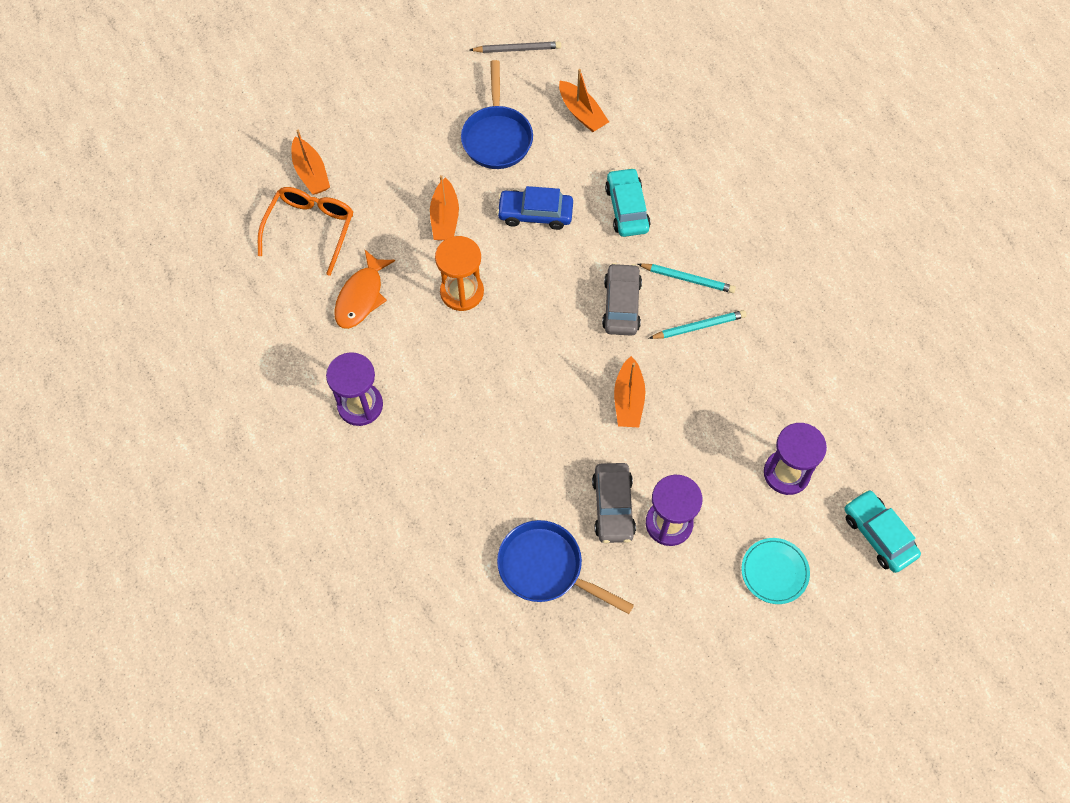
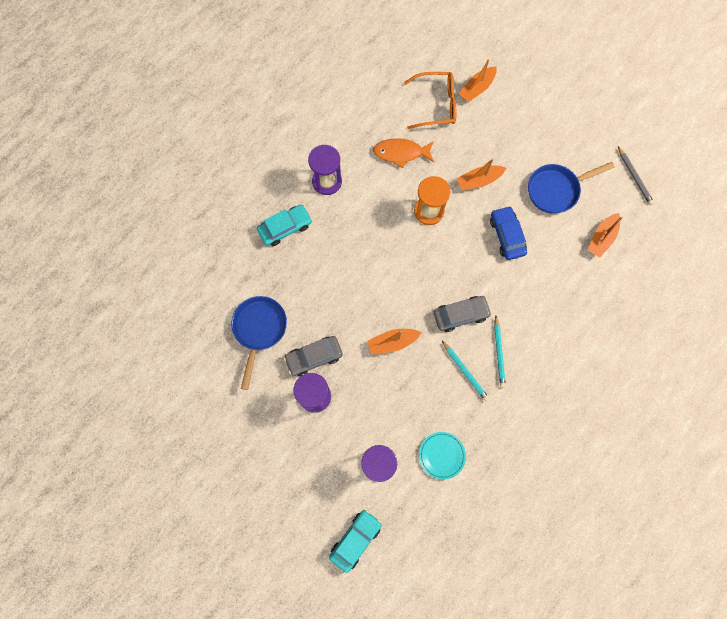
camera: 70 degrees right, 10 degrees up
turquoise car [605,168,651,237] -> turquoise car moved to [257,205,312,246]
turquoise plate [741,538,810,604] -> turquoise plate moved to [419,432,466,480]

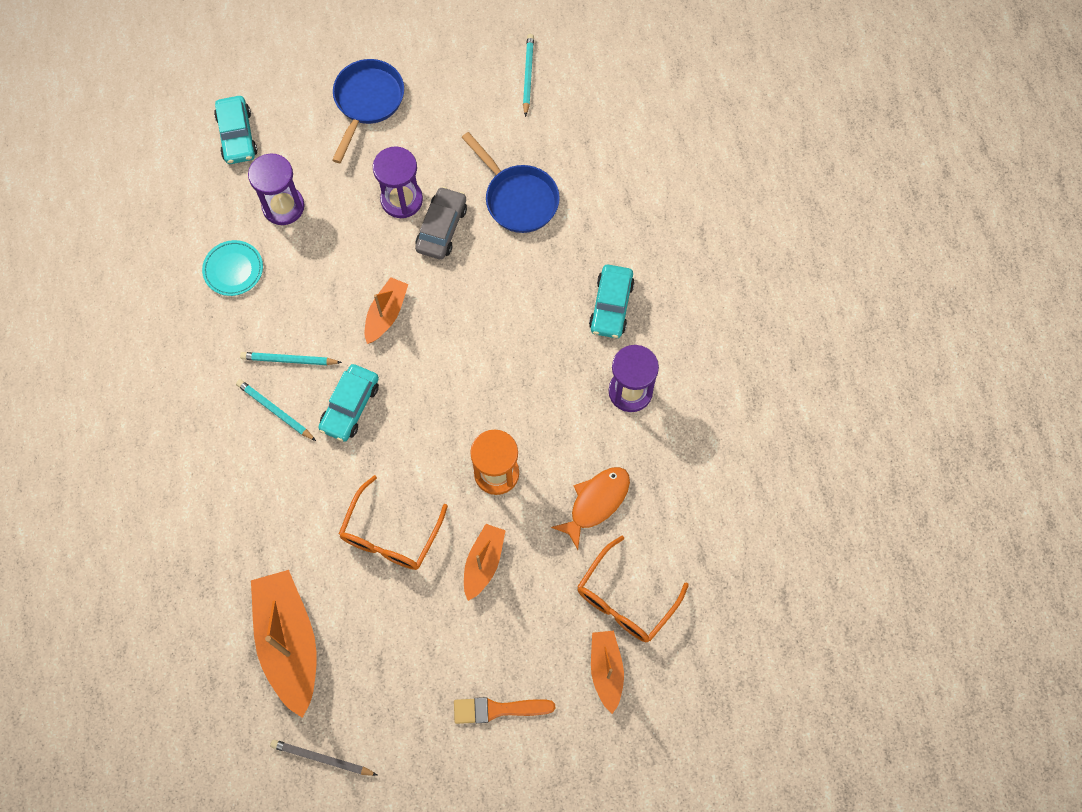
camera: 130 degrees right, 5 degrees down
grey car [433,296,492,332] -> turquoise car [318,364,379,442]
blue car [490,206,527,260] -> orange glasses [339,475,448,570]
blue pan [528,162,615,214] -> blue pan moved to [332,59,404,163]
orange boat [588,213,623,258] -> orange boat [251,570,317,718], size x1.80
none -> orange brush [454,697,555,724]
none -> turquoise pencil [523,34,534,117]

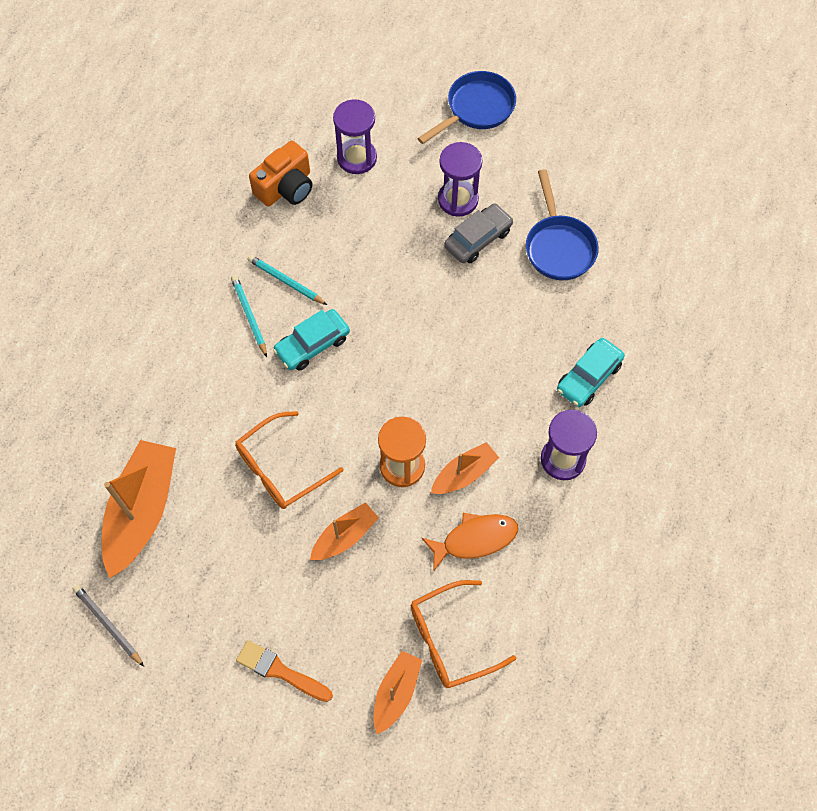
camera: 30 degrees right, 5 degrees down
turquoise plate [202,240,263,296] -> orange camera [249,141,312,206]
turquoise car [214,96,257,164] -> none
orange boat [365,277,408,344] -> orange boat moved to [431,442,499,494]
turquoise pencil [523,34,534,117] -> none

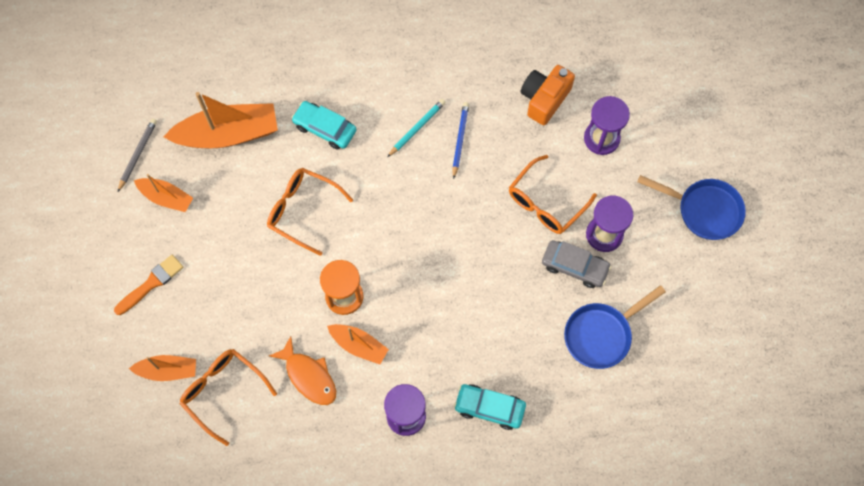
camera: 65 degrees right, 5 degrees up
orange brush [236,640,333,702] -> orange brush turned 45 degrees clockwise [114,255,184,315]
turquoise pencil [248,255,327,305] -> blue pencil [452,102,469,179]
orange camera [249,141,312,206] -> orange camera turned 105 degrees clockwise [521,65,575,125]
turquoise car [273,309,350,371] -> turquoise car moved to [291,101,357,150]
orange boat [310,502,379,560] -> orange boat moved to [134,174,193,212]
none -> orange glasses [509,155,597,234]

